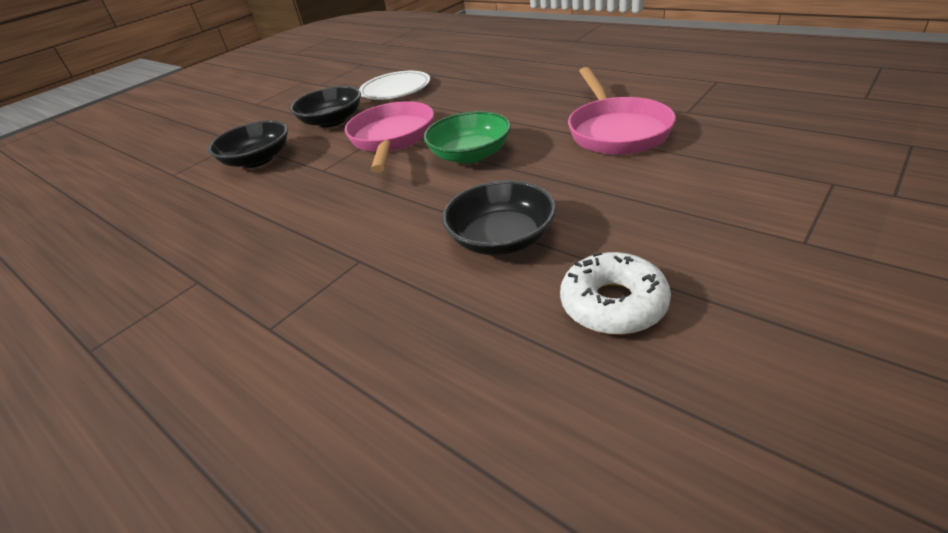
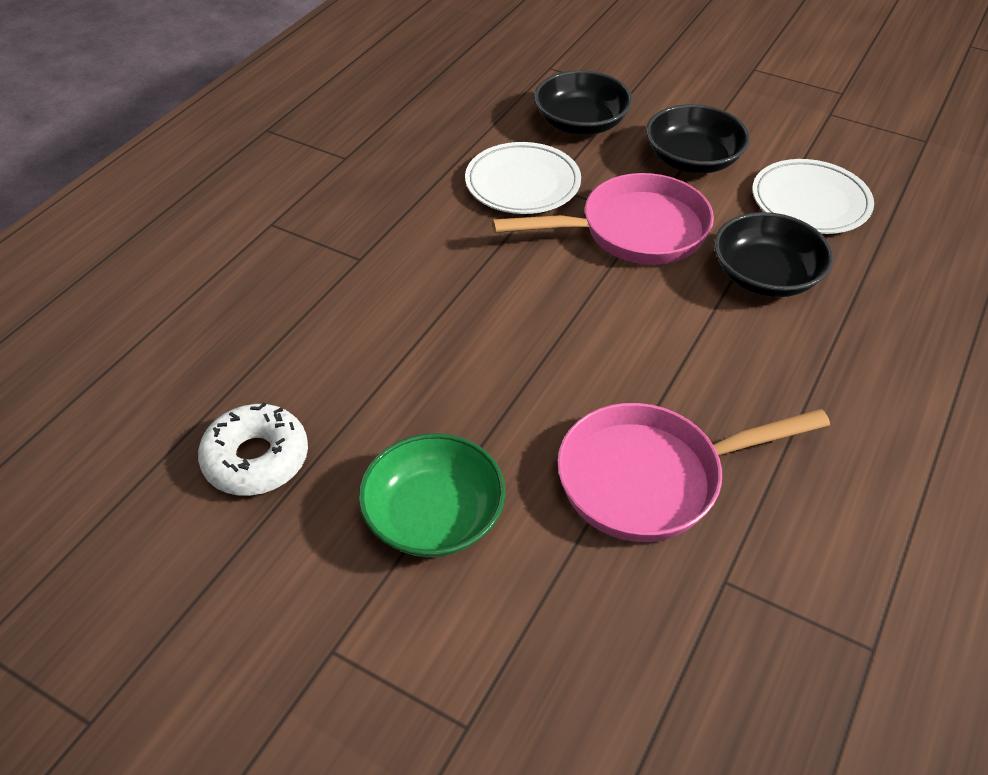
camera: 75 degrees right, 10 degrees up
green bowl [423,111,511,164] -> green bowl moved to [358,433,506,557]
black bowl [442,180,556,255] -> black bowl moved to [714,212,833,297]
none -> white plate [465,142,581,214]

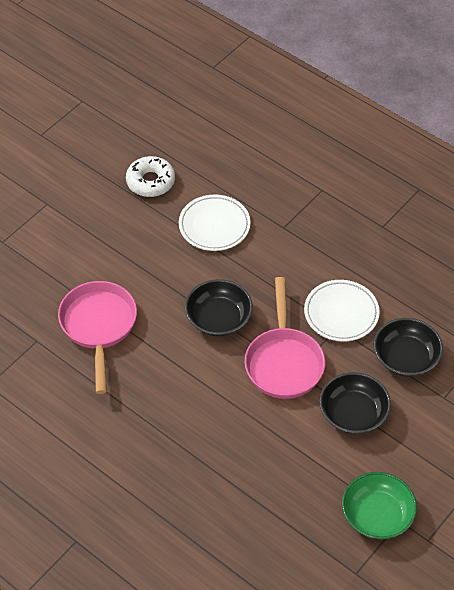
camera: 100 degrees right, 5 degrees up
green bowl [358,433,506,557] -> green bowl moved to [342,472,417,539]
black bowl [714,212,833,297] -> black bowl moved to [185,279,253,336]
white plate [752,159,874,234] -> white plate moved to [179,194,250,251]

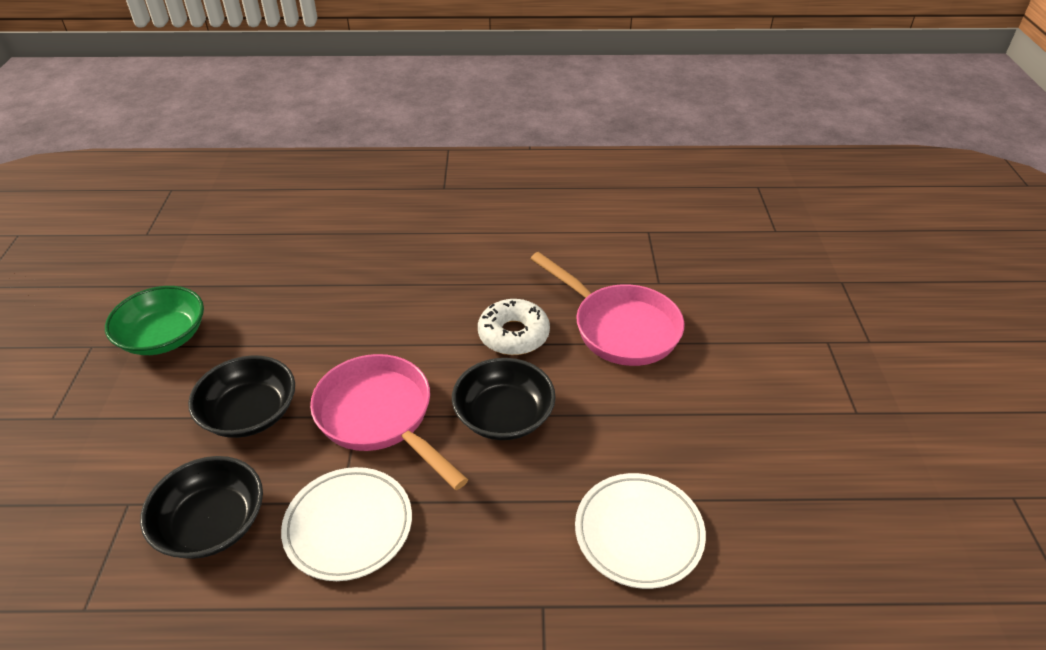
camera: 140 degrees right, 10 degrees down
white donut [126,156,175,197] -> white donut moved to [478,299,550,355]

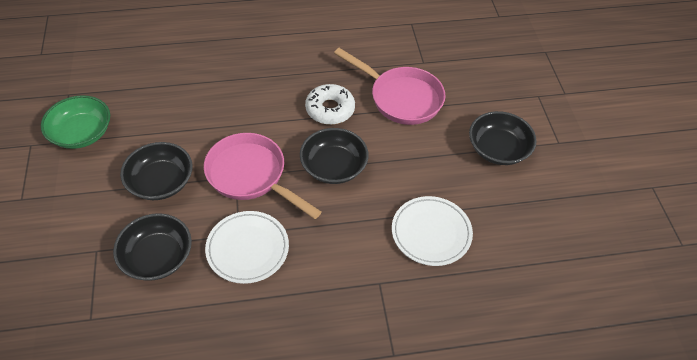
camera: 10 degrees left, 10 degrees up
none -> black bowl [469,111,537,165]

